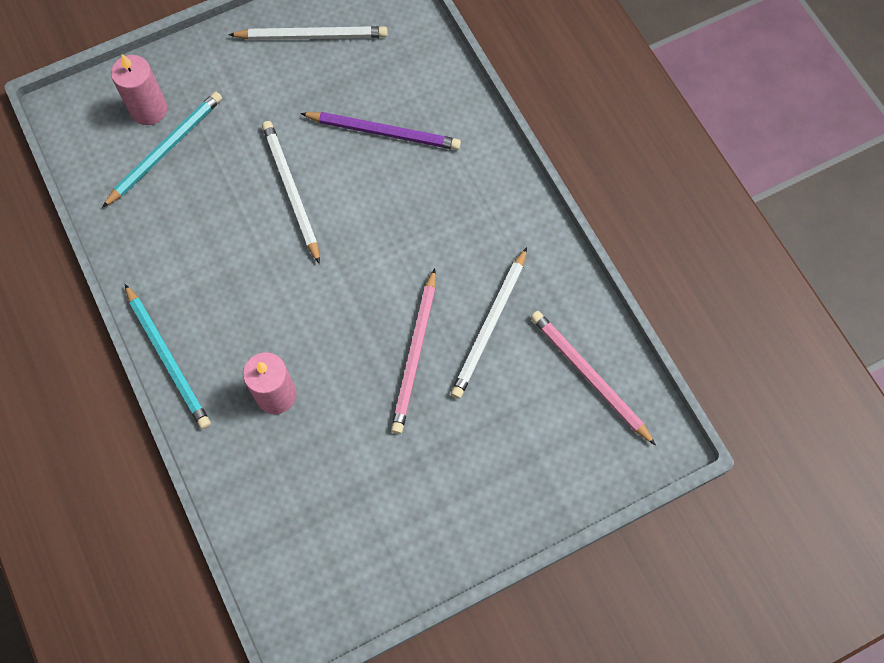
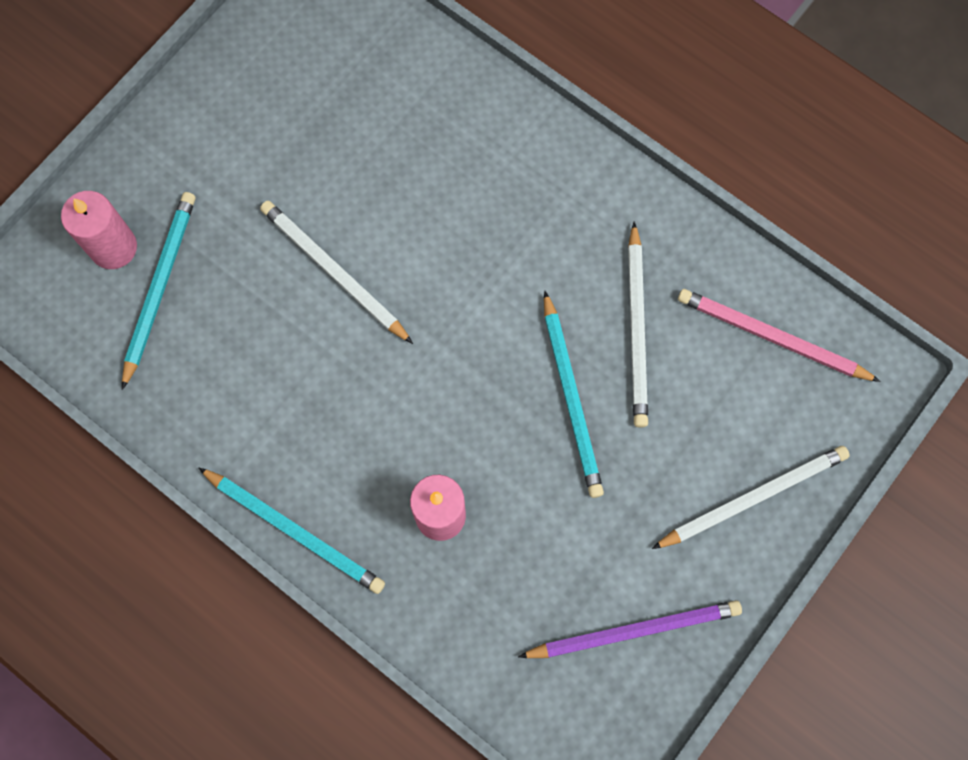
camera: 25 degrees left, 5 degrees up
white pencil [228,26,388,40] -> white pencil moved to [652,446,850,549]
purple pencil [300,112,461,150] -> purple pencil moved to [518,600,742,658]
pink pencil [391,268,436,434] -> turquoise pencil [544,291,604,498]

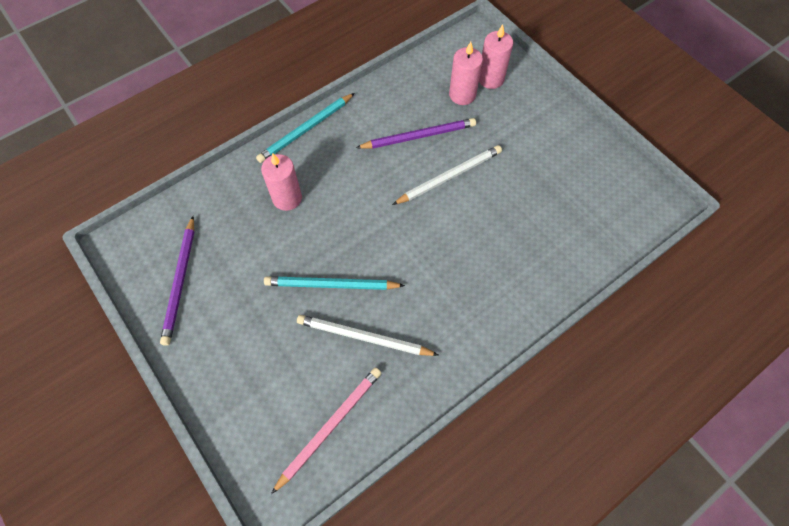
camera: 105 degrees right, 10 degrees down
turquoise pencil [122,192,196,390] -> pink candle [449,42,483,105]
white pencil [652,446,850,549] -> none
none -> purple pencil [356,118,476,149]

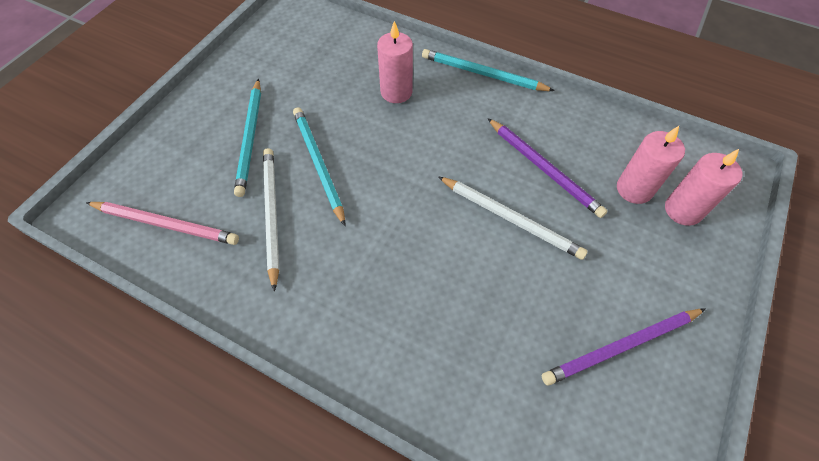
camera: 65 degrees right, 5 degrees down
purple pencil [160,216,194,346] -> purple pencil moved to [542,308,706,385]
none -> turquoise pencil [234,79,261,197]

